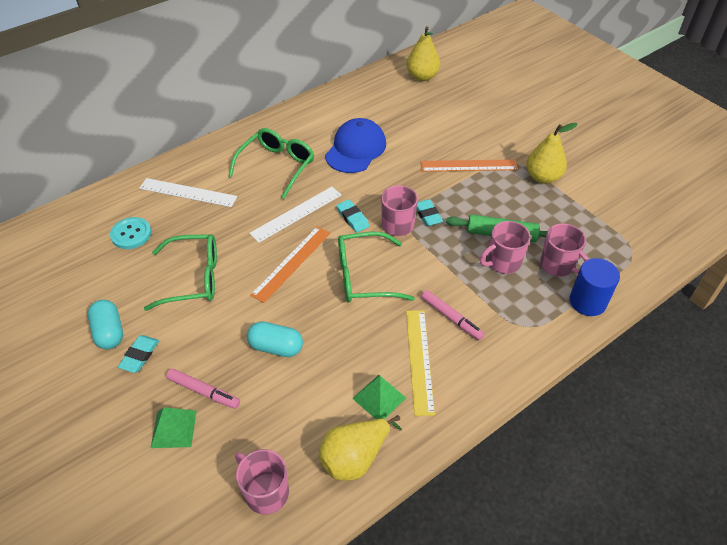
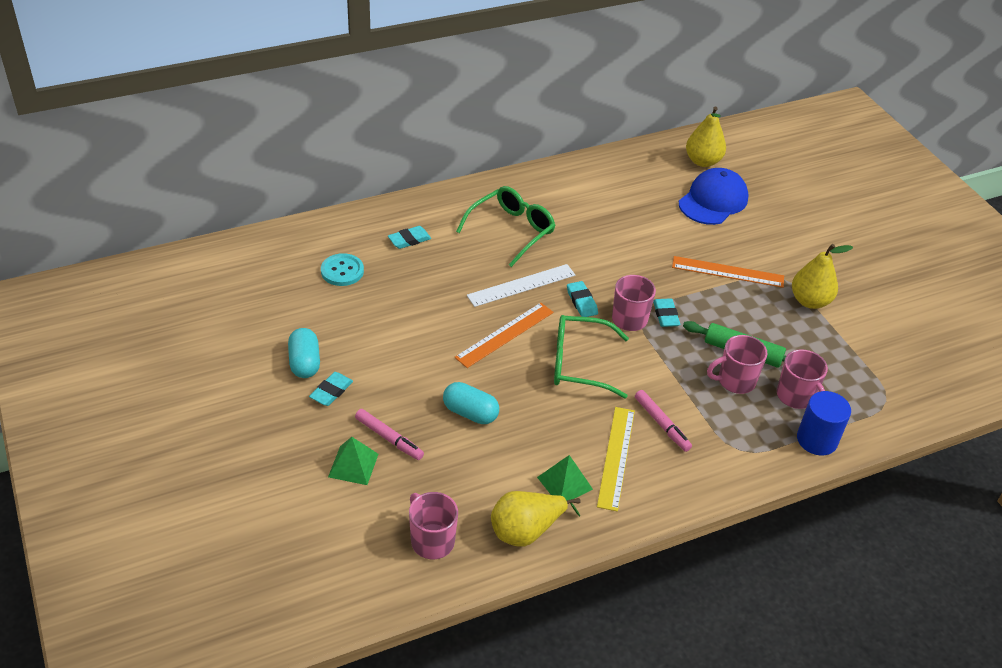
camera: 10 degrees right, 5 degrees down
white ruler [139,178,237,207] -> turquoise eraser [388,226,431,249]
green glasses [144,234,217,311] -> none
blue cap [325,118,386,173] -> blue cap moved to [679,168,749,225]

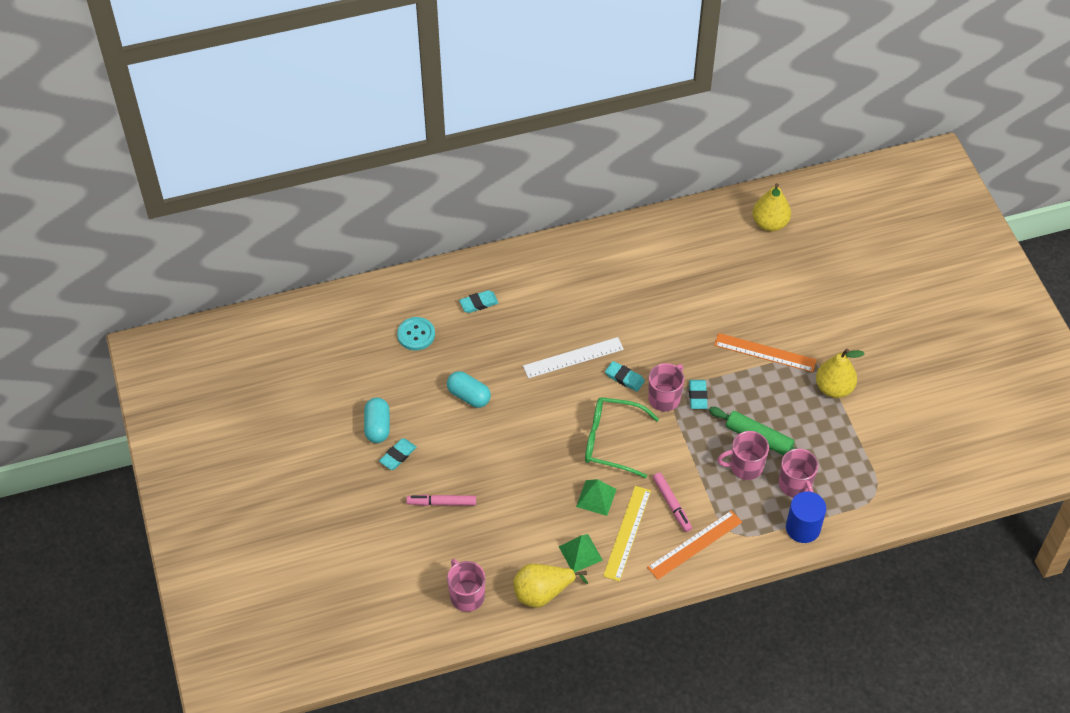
camera: 10 degrees right, 10 degrees up
green pyramid [328,437,378,485] -> green pyramid moved to [576,479,617,516]
pink marker [355,409,424,460] -> pink marker turned 135 degrees clockwise [406,495,476,506]
turquoise capsule [443,382,499,424] -> turquoise capsule moved to [447,371,491,408]
orange ruler [454,303,554,368] -> orange ruler moved to [647,510,742,580]
green glasses [456,186,556,267] -> none
turquoise eraser [567,281,598,317] -> turquoise eraser turned 45 degrees counterclockwise [605,361,645,392]
blue cap [679,168,749,225] -> none

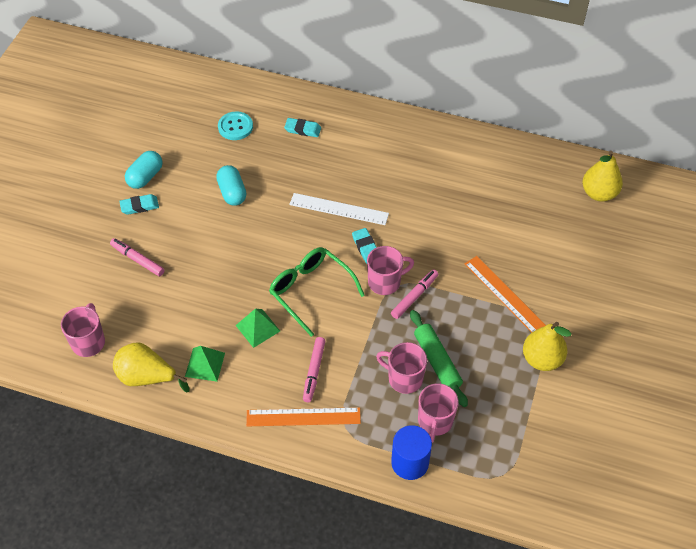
camera: 35 degrees right, 0 degrees up
yellow ruler [603,486,651,581] -> none
turquoise eraser [689,380,708,409] -> pink marker [391,269,438,319]

